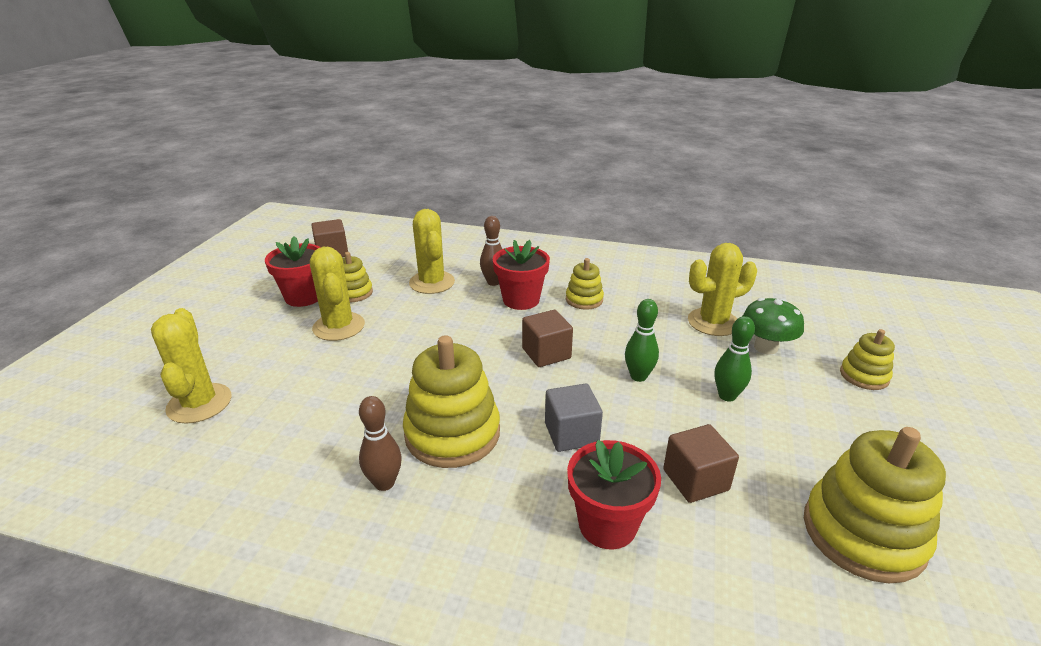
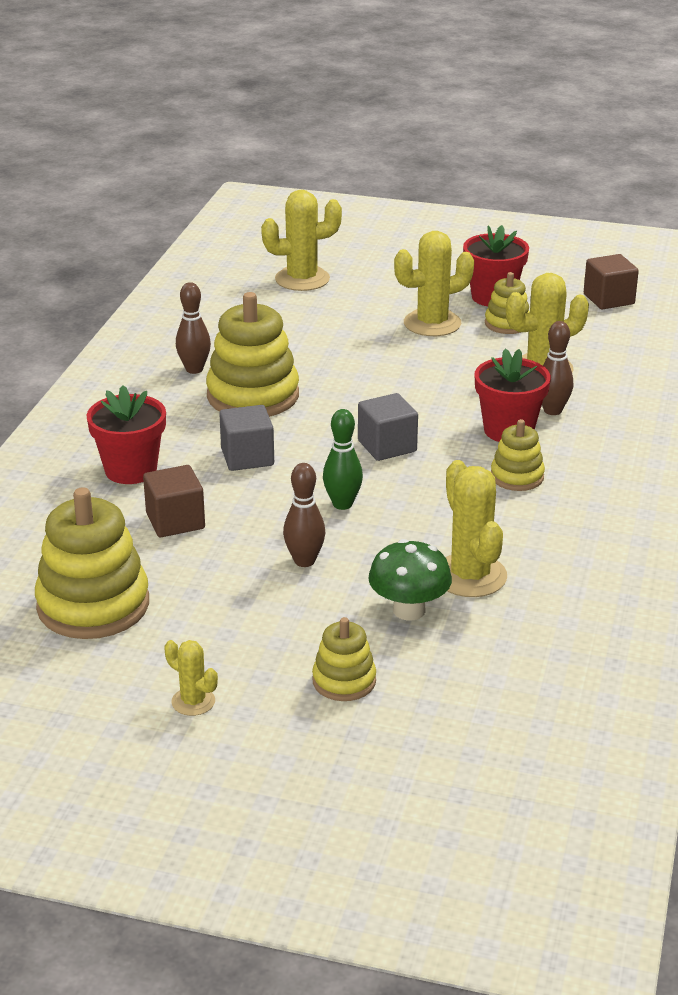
camera: 90 degrees right, 0 degrees up
brown cube [522,310,573,367] -> grey cube [358,393,418,461]
green bowling pin [715,316,755,402] -> brown bowling pin [283,463,325,567]
none -> yellow cactus [164,640,218,716]

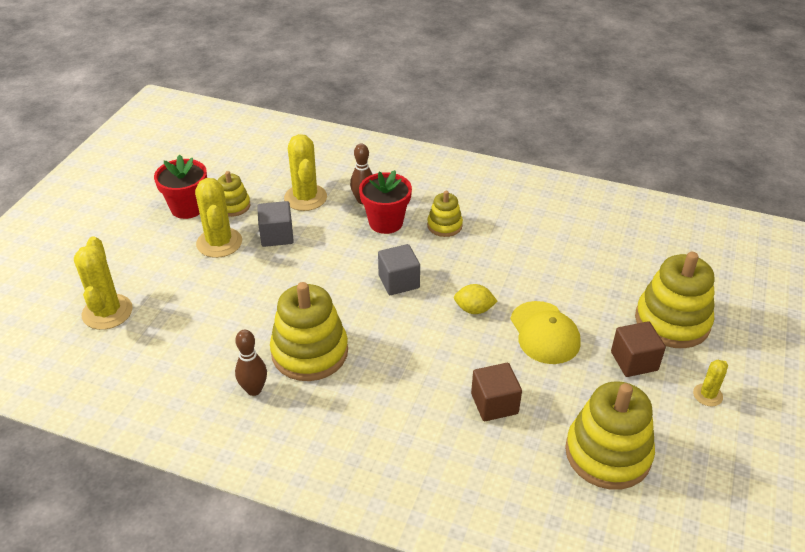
camera: 85 degrees left, 10 degrees up
red flower pot [86,385,166,484] -> none
grey cube [219,405,274,471] -> grey cube moved to [257,201,294,247]
brown bowling pin [283,463,325,567] -> yellow cap [510,301,581,364]
yellow stacking toy [312,617,376,701] -> yellow stacking toy [635,252,715,348], size x1.87
green bowling pin [323,409,363,510] -> yellow lemon [454,284,498,314]
green mushroom [368,539,452,621] -> none
yellow cactus [445,460,507,597] -> none
brown cube [584,254,639,309] -> brown cube moved to [611,321,666,377]

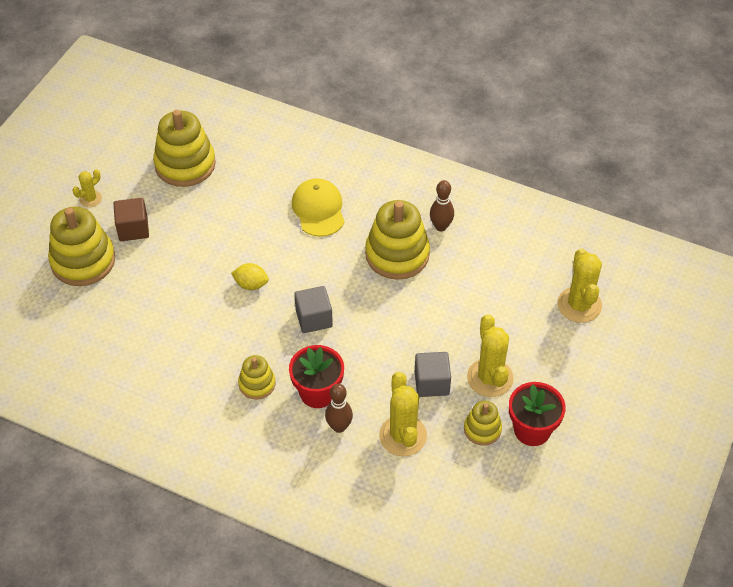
camera: 175 degrees left, 10 degrees up
brown cube [471,363,522,421] -> none
yellow cap [510,301,581,364] -> yellow cap moved to [292,178,345,237]

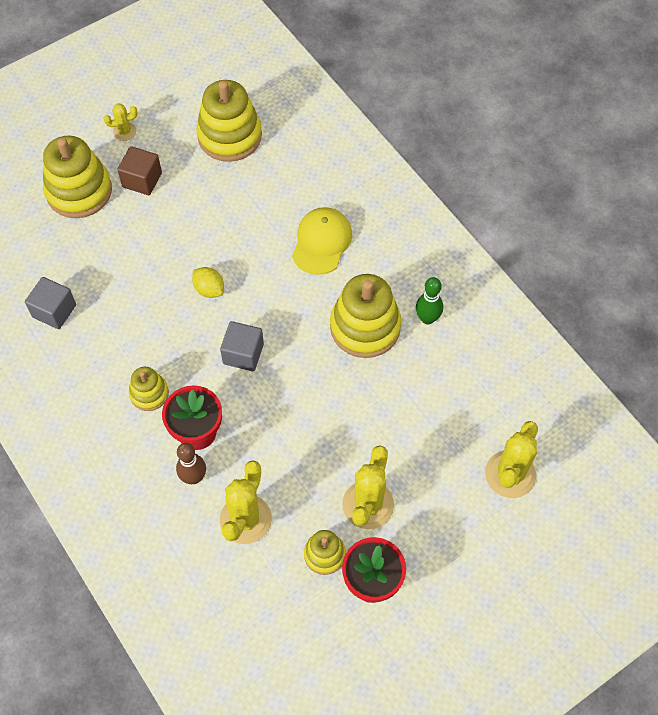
camera: 30 degrees right, 10 degrees up
grey cube [415,352,451,397] -> grey cube moved to [25,277,76,329]
brown bowling pin [430,180,454,231] -> green bowling pin [416,277,443,325]

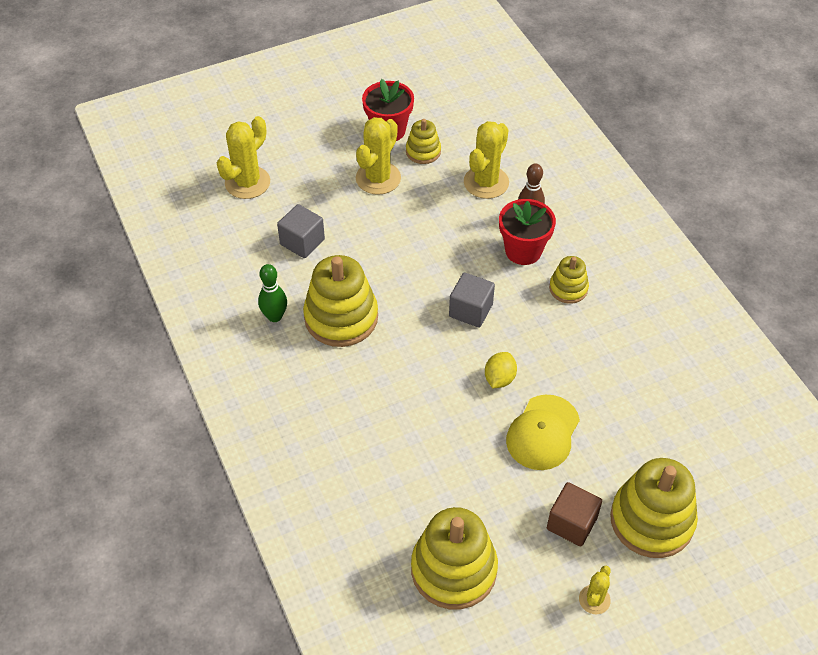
camera: 170 degrees left, 10 degrees down
grey cube [25,277,76,329] -> grey cube moved to [277,204,325,258]
yellow cactus [104,103,138,141] -> yellow cactus turned 60 degrees counterclockwise [579,566,611,614]
yellow lemon [192,267,224,298] -> yellow lemon turned 60 degrees clockwise [485,352,517,388]
yellow cap [292,207,352,275] -> yellow cap moved to [506,395,580,470]

